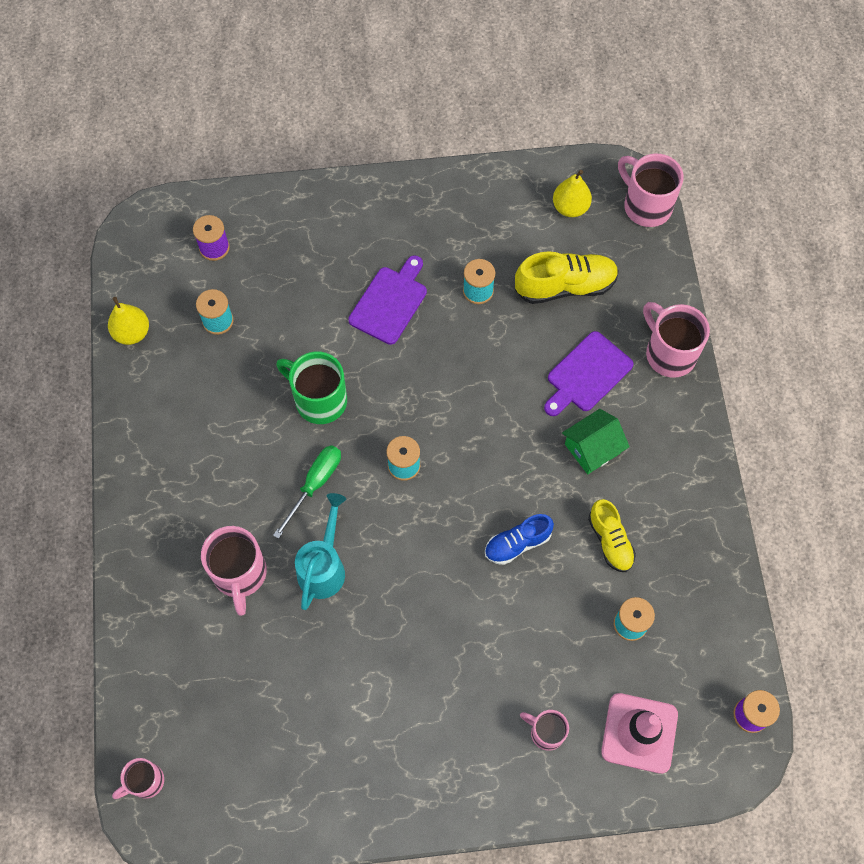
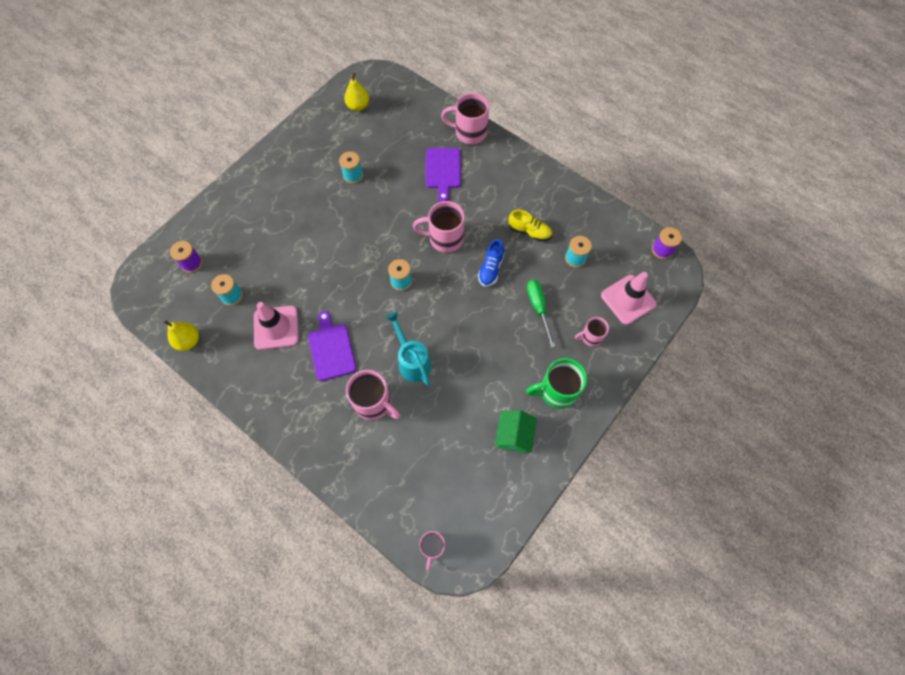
camera: 45 degrees left, 0 degrees up
green screwdriver [273,445,341,539] -> green screwdriver moved to [527,280,555,347]
green mug [276,351,347,424] -> green mug moved to [526,358,587,409]
purple cutting board [348,255,427,345] -> purple cutting board moved to [308,311,356,381]
yellow shoe [515,251,619,304] -> none
green house [562,409,630,474] -> green house moved to [495,410,537,453]
pink mug [618,153,684,227] -> pink mug moved to [413,201,465,253]
none -> pink traffic cone [254,302,299,350]

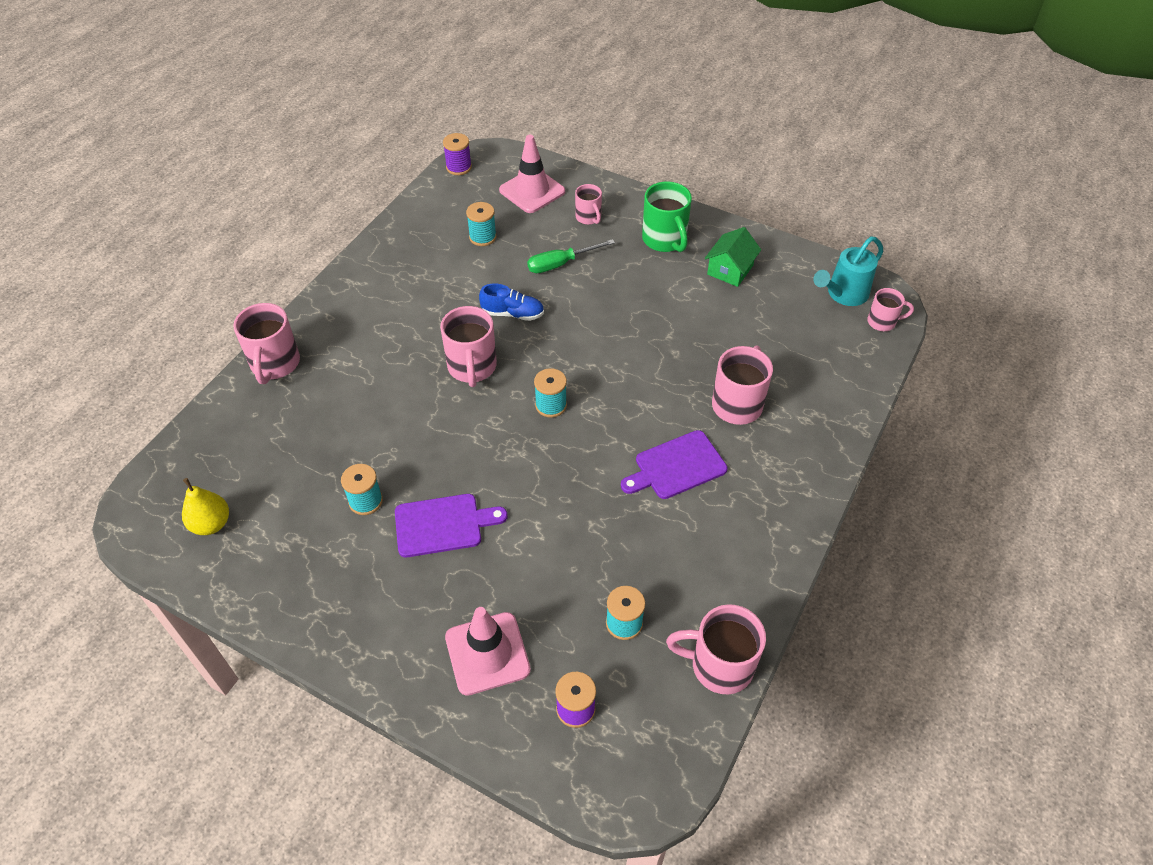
camera: 100 degrees left, 15 degrees down
yellow pear [163,320,199,351] -> pink mug [666,604,766,694]
pink traffic cone [254,302,299,350] -> pink traffic cone moved to [445,607,531,696]
turquoise watering can [385,312,431,386] -> turquoise watering can moved to [813,237,883,306]
purple cutting board [426,148,461,202] -> purple cutting board moved to [395,494,508,557]
green house [495,410,537,453] -> green house turned 60 degrees counterclockwise [705,227,761,287]
yellow shoe [508,210,552,241] -> none

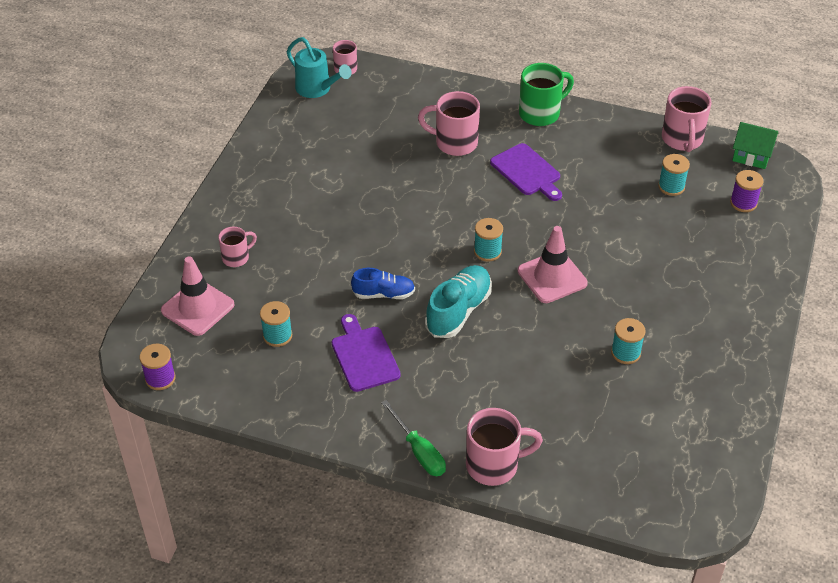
camera: 100 degrees left, 5 degrees down
yellow pear [182,478,229,535] -> none
purple cutting board [395,494,508,557] -> purple cutting board moved to [332,314,401,392]
pink mug [440,306,497,387] -> turquoise shoe [425,265,492,338]
pink traffic cone [445,607,531,696] -> pink traffic cone moved to [517,226,588,303]
blue shoe [479,284,544,321] -> blue shoe turned 90 degrees clockwise [351,268,415,299]
green screwdriver [527,239,615,273] -> green screwdriver moved to [381,400,446,476]
green mug [642,181,692,252] -> green mug moved to [519,63,574,126]
green house [705,227,761,287] -> green house moved to [732,122,778,169]

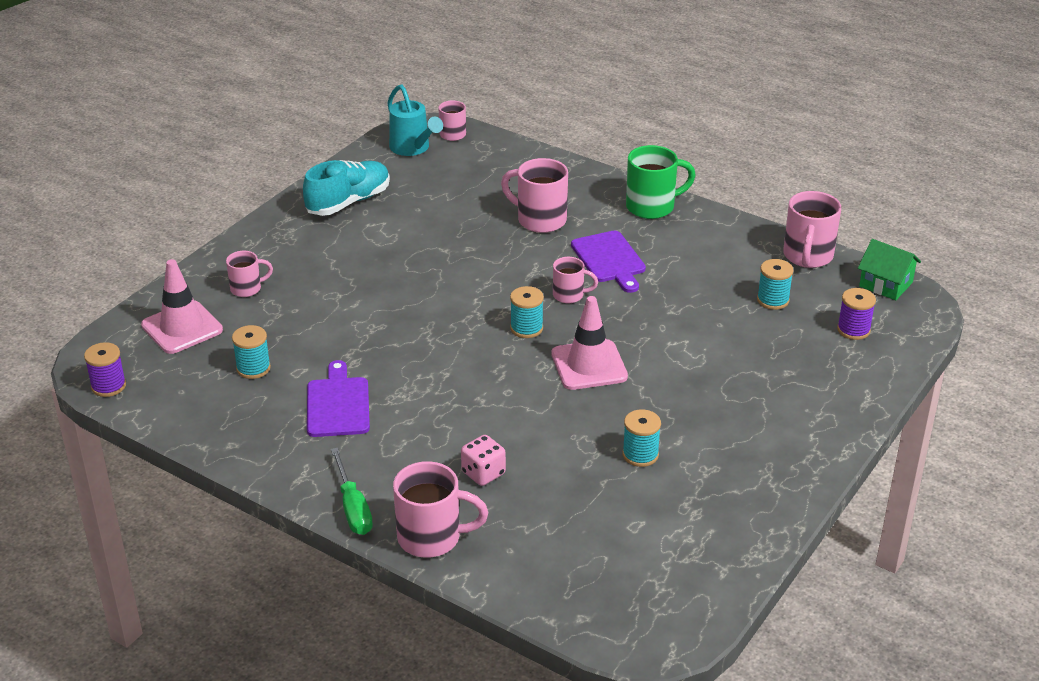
camera: 15 degrees right, 10 degrees down
blue shoe [351,268,415,299] -> none
turquoise shoe [425,265,492,338] -> turquoise shoe moved to [303,160,390,216]
none -> pink dice [461,435,506,486]
none -> pink mug [553,257,598,303]

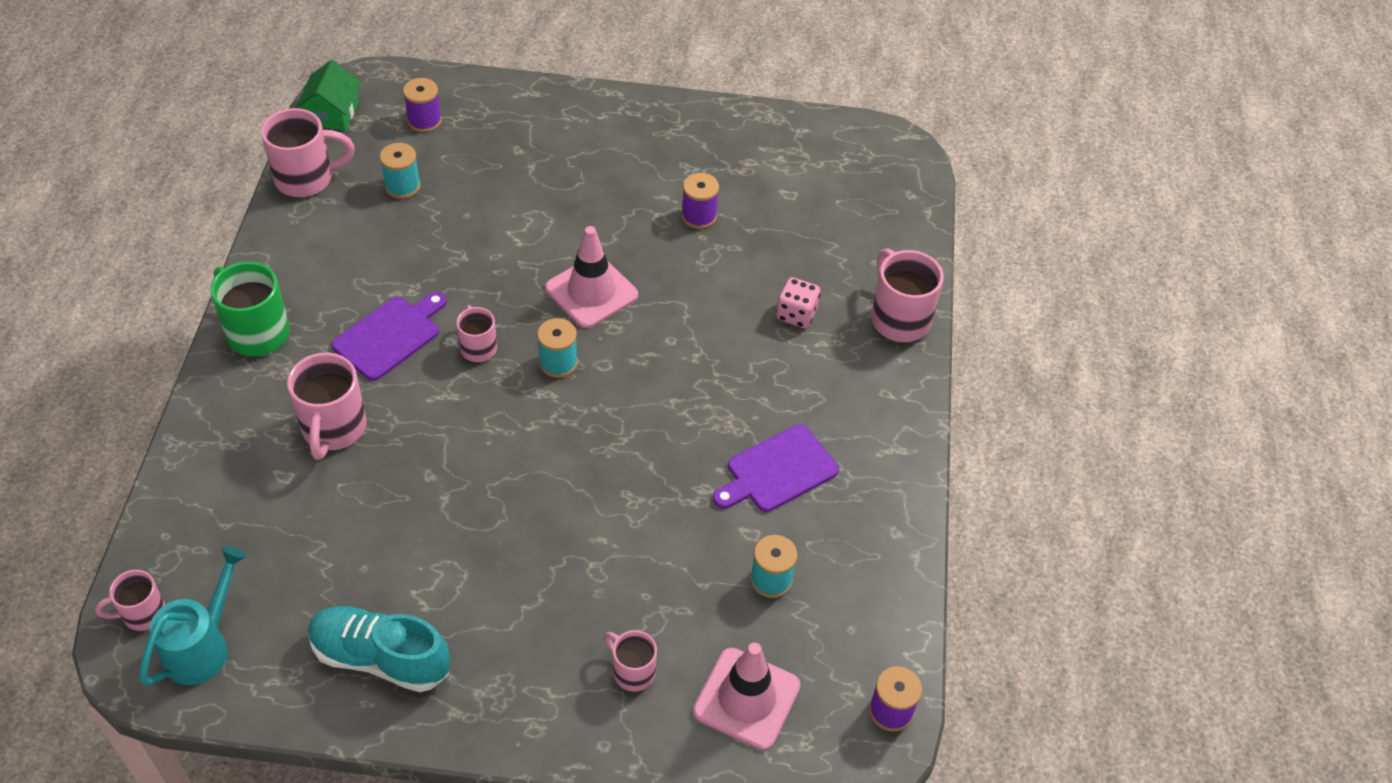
camera: 120 degrees left, 15 degrees up
green screwdriver [331,447,373,535] -> none
turquoise spool [623,409,661,467] -> purple spool [682,173,719,229]

